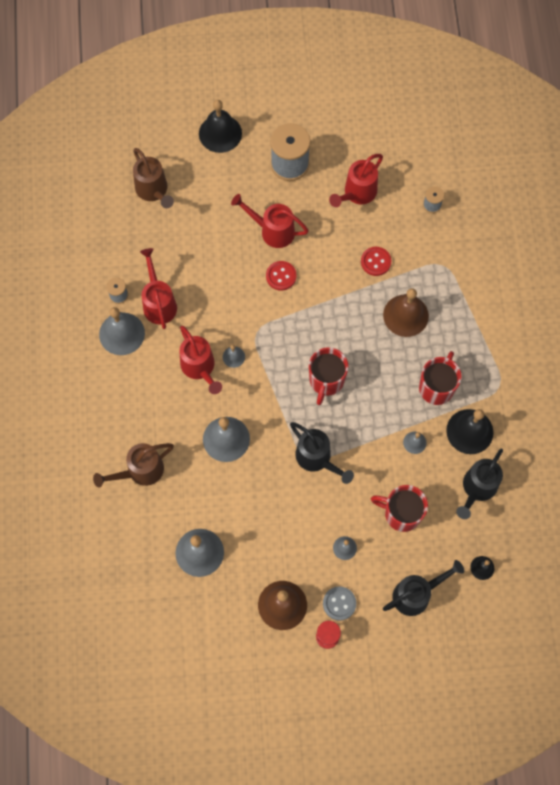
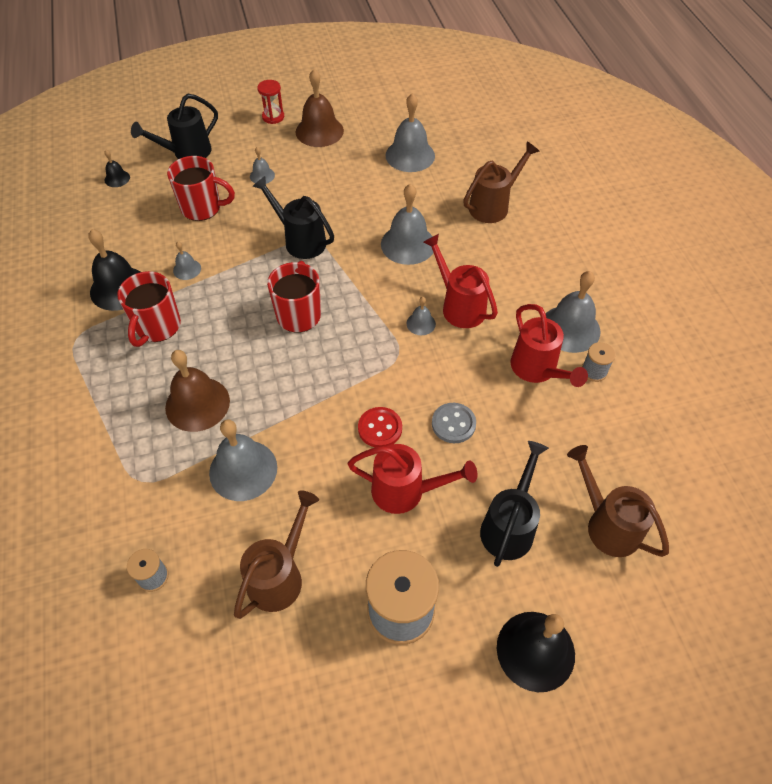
camera: 170 degrees right, 15 degrees down
grey button [323,586,356,621] -> grey button moved to [432,403,476,443]
red watering can [329,154,383,207] -> brown watering can [234,490,319,619]
red button [361,247,391,276] -> grey bell [209,419,277,501]
black watering can [456,448,503,519] -> black watering can moved to [480,441,549,567]

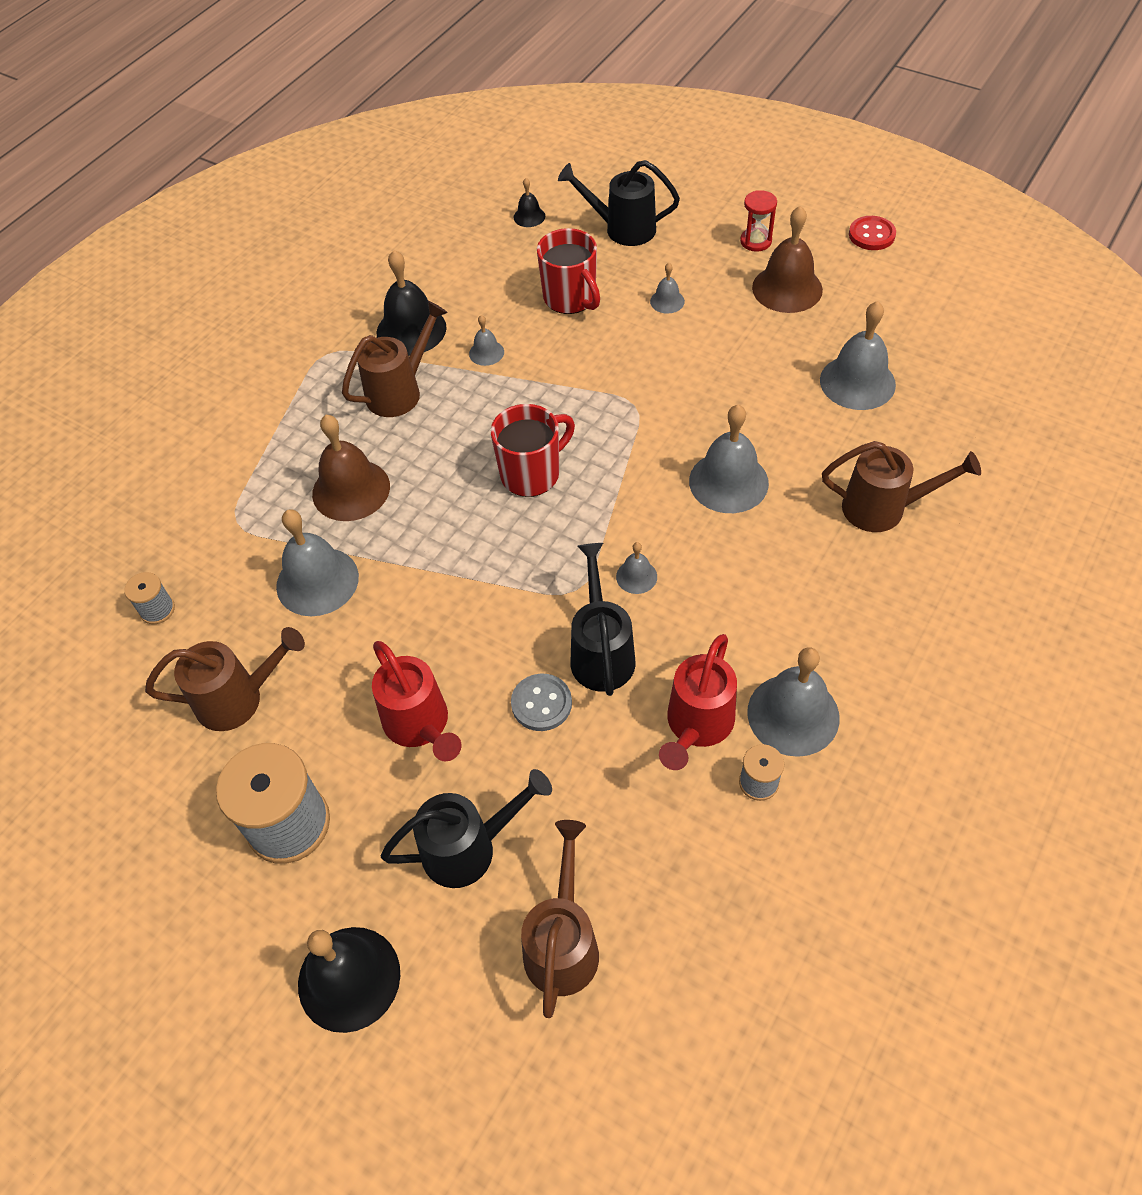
camera: 50 degrees right, 0 degrees up
red mug [117,271,181,347] -> brown watering can [342,301,448,417]
black watering can [252,176,334,259] -> black watering can moved to [571,543,636,696]
red button [358,407,402,448] -> red button moved to [849,216,896,250]
red watering can [423,234,498,328] -> none

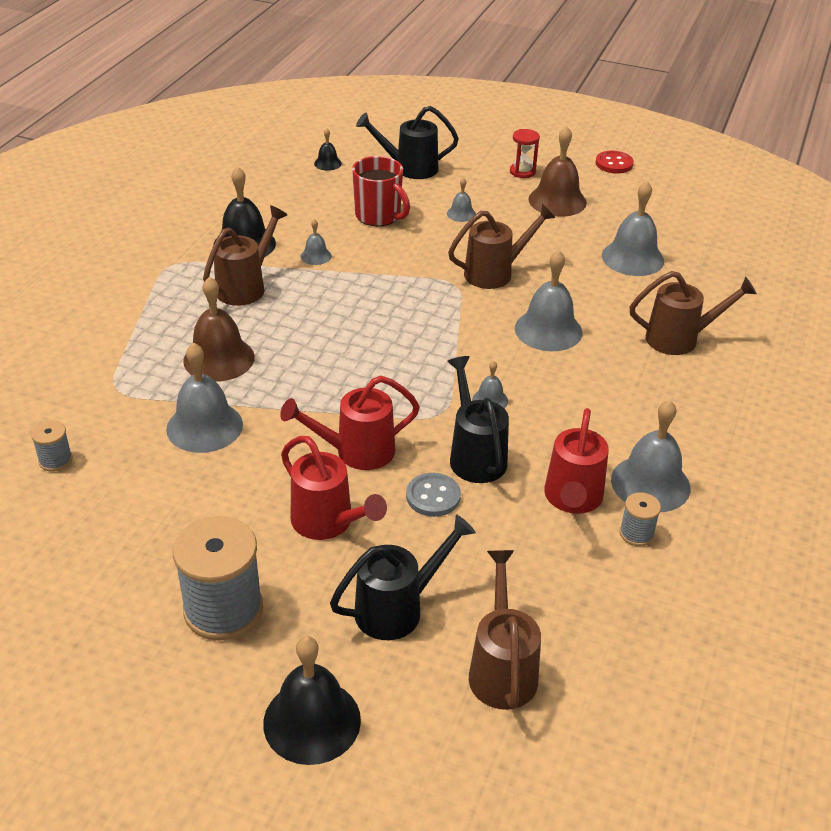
camera: 15 degrees left, 15 degrees down
brown watering can [145,627,305,731] -> brown watering can moved to [448,204,556,289]
red mug [491,404,575,497] -> none
none -> red watering can [280,376,420,470]

